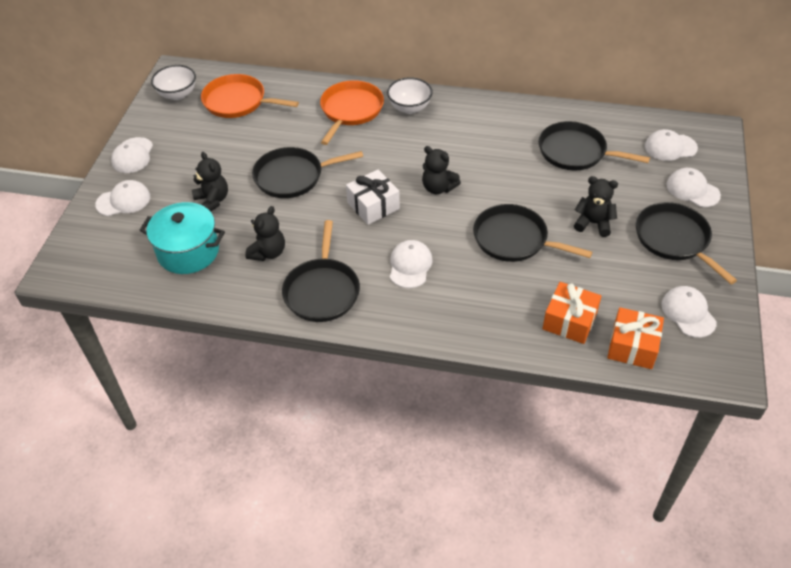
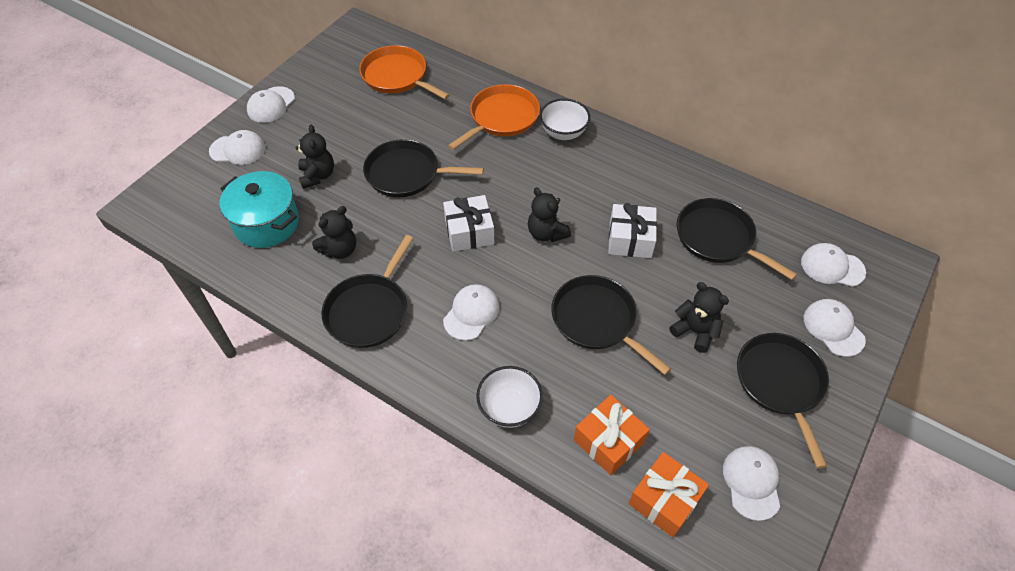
camera: 20 degrees right, 5 degrees up
white bowl [151,65,196,100] -> white bowl moved to [476,366,543,428]
none -> white gift [608,203,657,258]

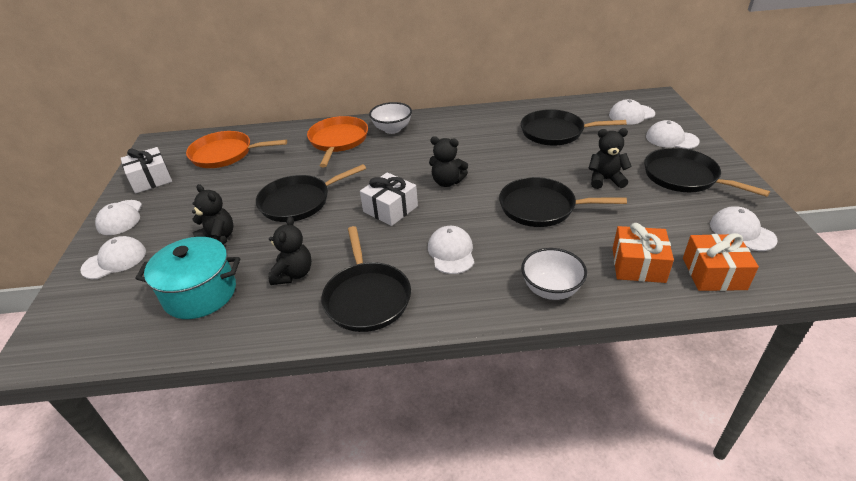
camera: 35 degrees left, 15 degrees down
white gift [608,203,657,258] -> white gift moved to [121,147,172,194]

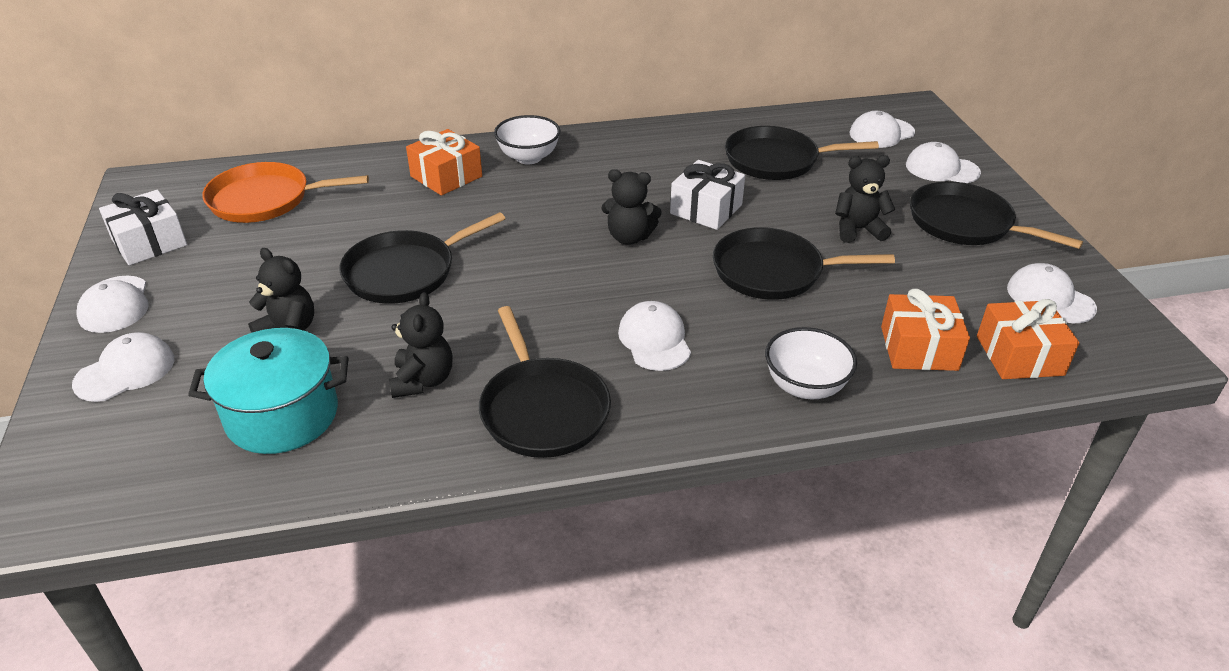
camera: 10 degrees left, 0 degrees up
orange pan [307,116,368,167] -> orange gift [406,129,482,196]
white gift [360,172,418,226] -> white gift moved to [670,160,745,230]

